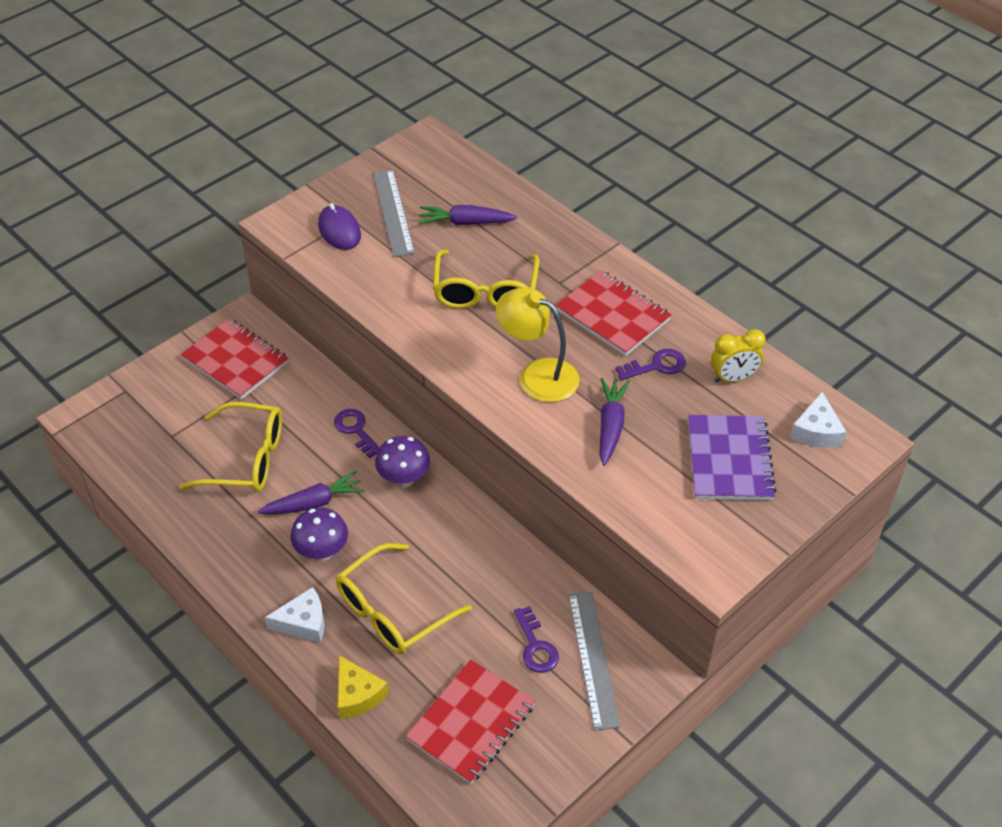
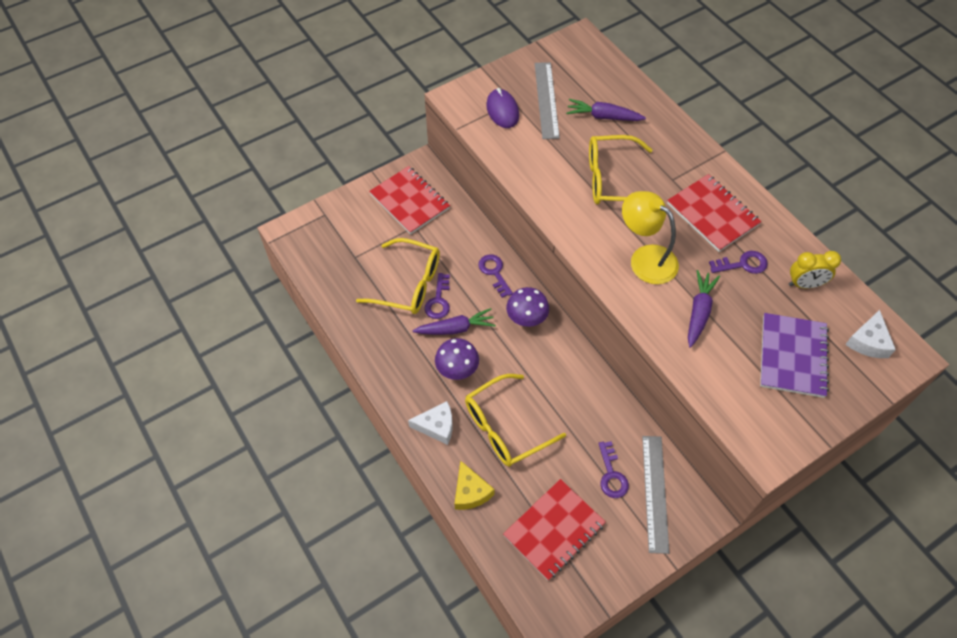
camera: 10 degrees right, 10 degrees up
yellow glasses [433,250,539,309] -> yellow glasses turned 75 degrees clockwise [589,135,652,204]
none -> purple key [424,273,450,319]

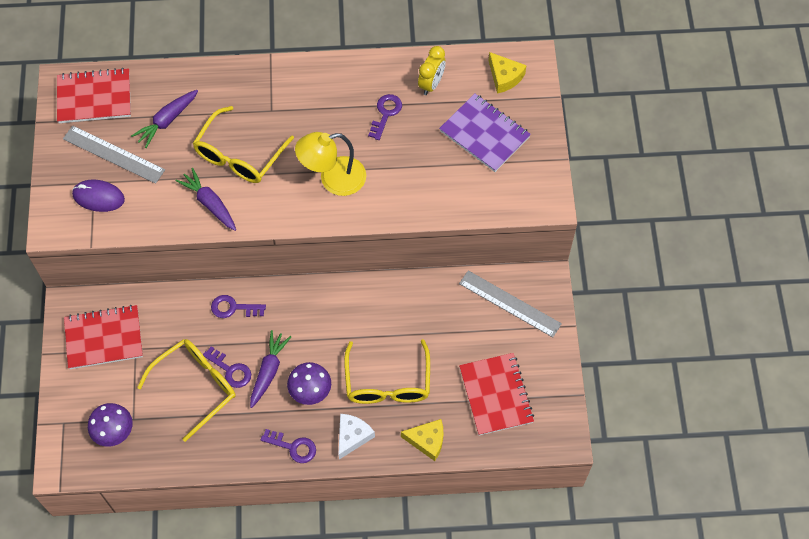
camera: 60 degrees left, 5 degrees up
purple mushroom [506,287,549,327] -> purple mushroom moved to [88,403,133,447]
purple key [598,441,629,498] -> purple key moved to [260,429,316,463]
red notebook [667,174,762,252] -> red notebook moved to [57,67,131,123]
purple carrot [688,270,720,348] -> purple carrot moved to [175,168,236,231]
white cheese [845,310,896,358] -> yellow cheese [488,52,527,93]

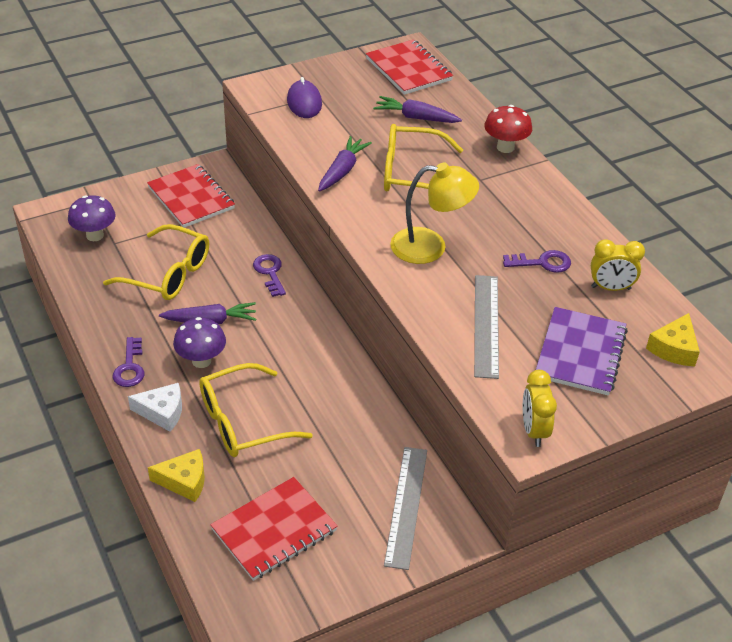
camera: 65 degrees right, 20 degrees down
grey ruler [63,125,165,184] -> grey ruler moved to [474,275,499,379]
purple key [203,346,251,388] -> none
yellow lamp [295,132,366,196] -> yellow lamp turned 135 degrees clockwise [390,163,479,264]
yellow cheese [401,419,443,461] -> yellow cheese turned 75 degrees counterclockwise [148,449,205,502]
none -> red mushroom [484,105,532,153]
none -> yellow clock [523,370,557,447]

